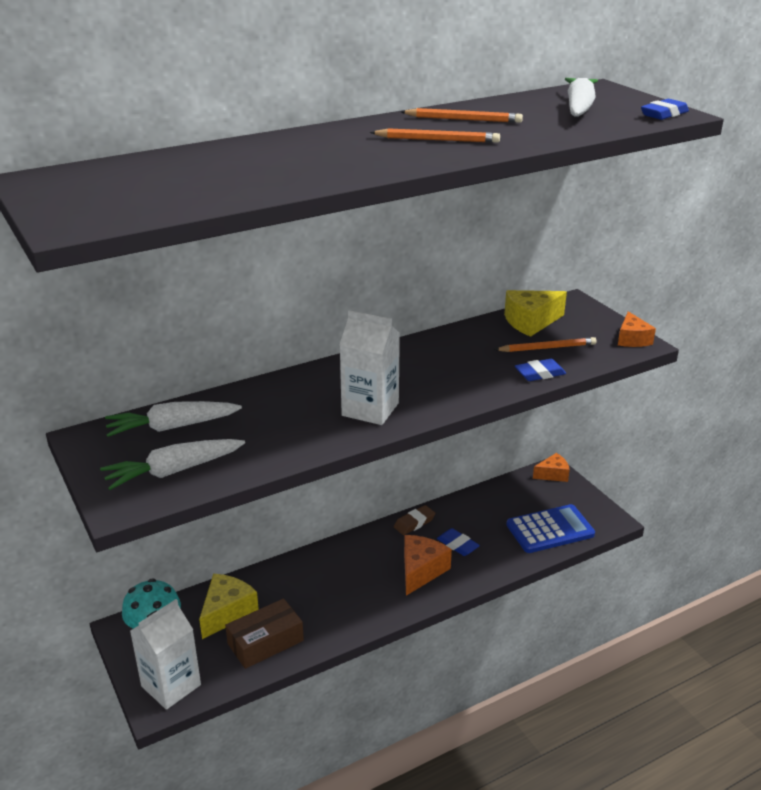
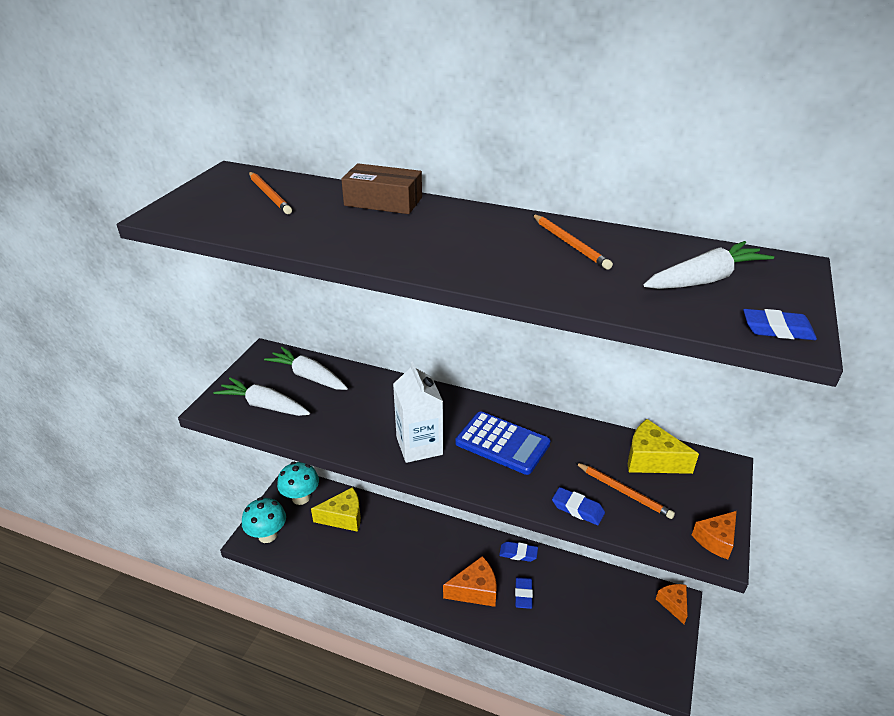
camera: 50 degrees right, 5 degrees up
white carton [130,599,201,710] -> turquoise mushroom [242,497,286,543]
brown box [225,598,304,669] -> brown box moved to [341,163,422,214]
orange pencil [370,128,500,143] -> orange pencil moved to [249,172,292,214]
brown eraser [394,505,435,535] -> blue eraser [499,541,538,562]
blue calculator [506,504,595,553] -> blue calculator moved to [455,411,551,475]
orange cheese [533,453,570,482] -> orange cheese turned 135 degrees counterclockwise [656,584,688,624]

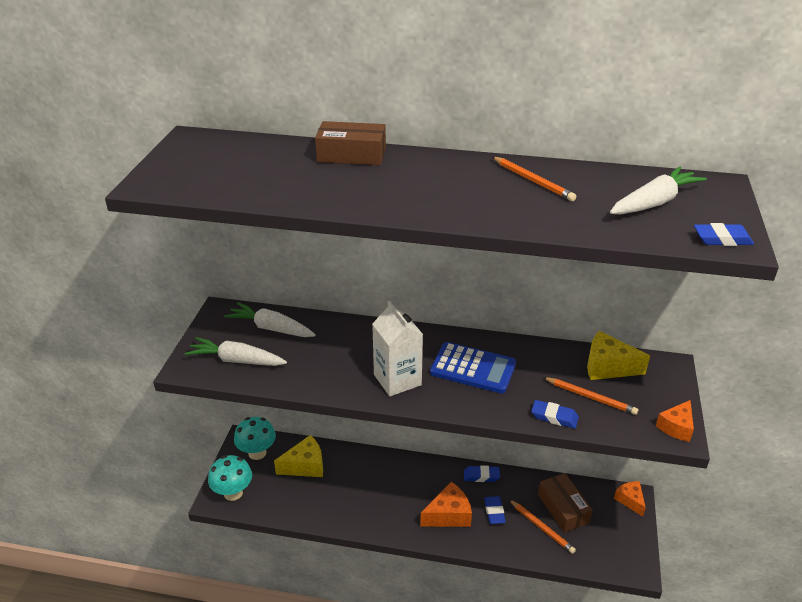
camera: 10 degrees left, 0 degrees up
orange pencil [249,172,292,214] -> orange pencil moved to [509,499,576,554]
none -> brown box [538,473,593,533]

